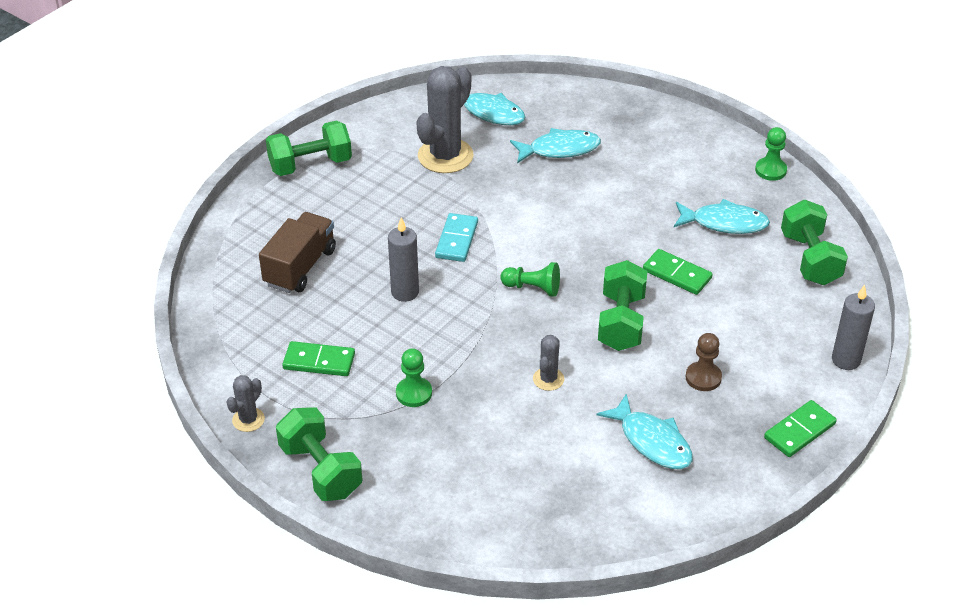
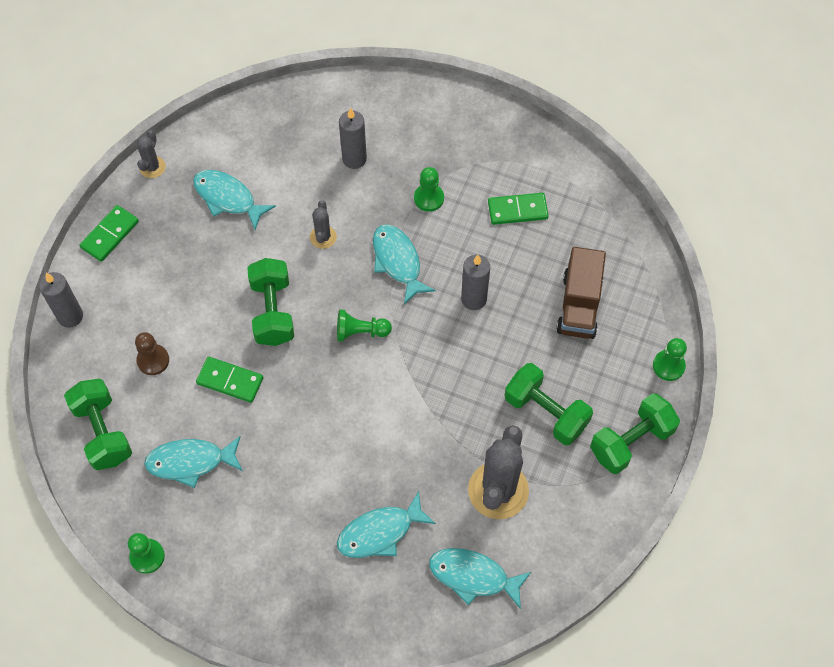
camera: 165 degrees right, 20 degrees up
grey cactus [226,375,265,432] -> grey cactus moved to [137,130,166,178]
green dumbbell [276,407,363,501] -> green dumbbell moved to [505,363,593,445]
turquoise domino [435,213,478,262] -> none
brown pawn [685,333,722,391] -> brown pawn moved to [135,332,169,375]
none -> grey candle [339,108,367,169]
none -> turquoise fish [373,224,436,304]
none -> green pawn [653,338,687,381]

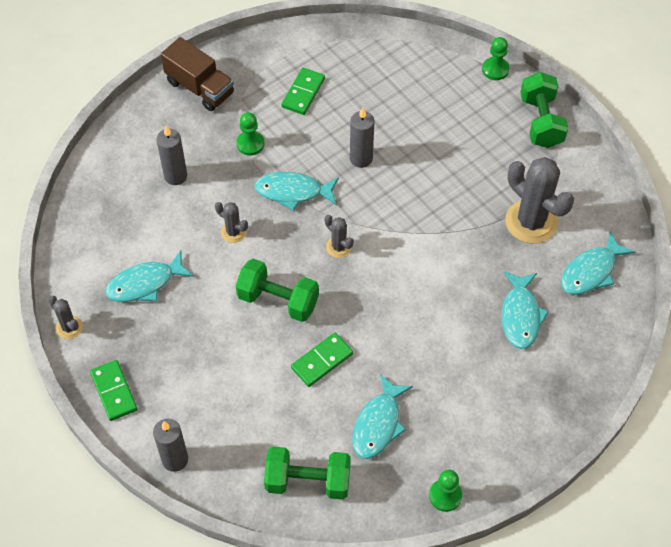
camera: 60 degrees left, 5 degrees down
brown pawn [135,332,169,375] -> none
green pawn [337,309,392,342] -> grey cactus [324,215,354,258]
green dumbbell [505,363,593,445] -> none
brown truck [556,247,606,339] -> brown truck moved to [161,37,234,111]

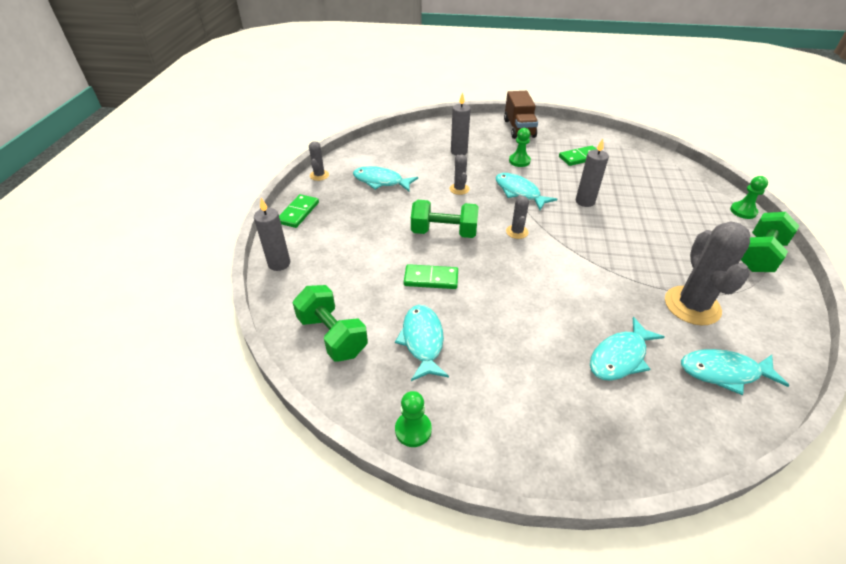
camera: 45 degrees right, 15 degrees down
green dumbbell [236,259,319,322] -> green dumbbell turned 60 degrees counterclockwise [411,200,479,238]
turquoise fish [352,374,413,459] -> turquoise fish turned 105 degrees clockwise [395,305,449,381]

